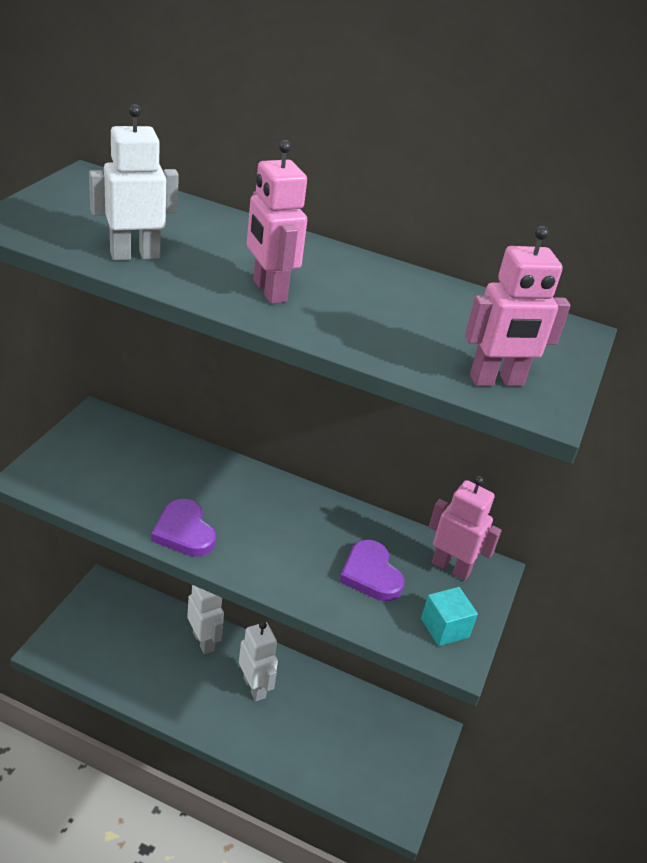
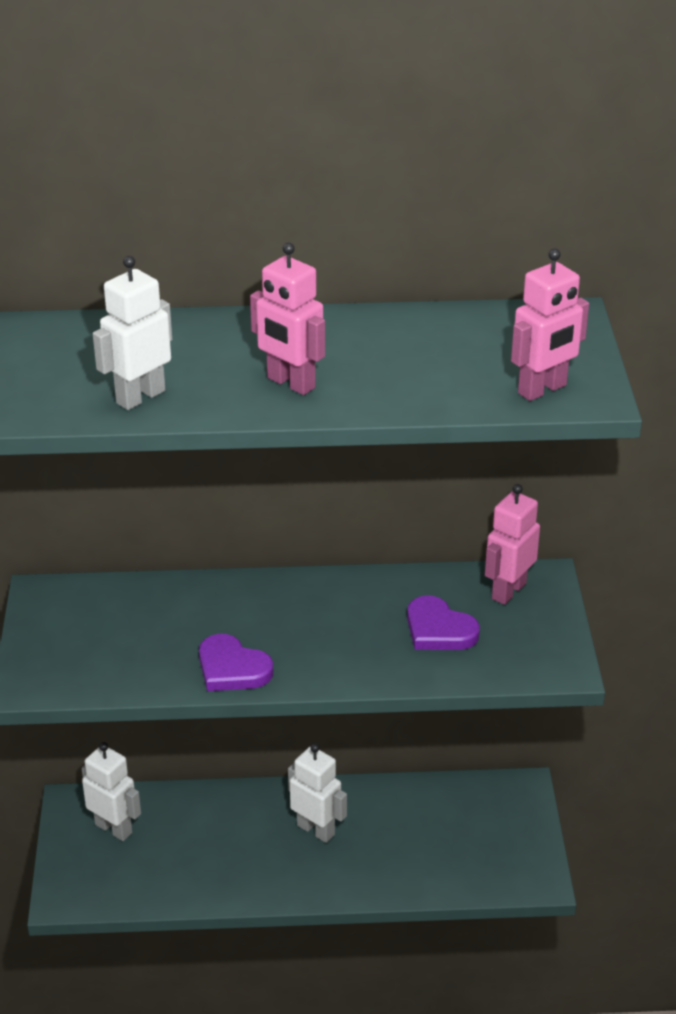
camera: 20 degrees left, 0 degrees up
white robot [187,585,224,654] -> white robot moved to [82,742,141,841]
turquoise cube [421,587,478,646] -> none
pink robot [429,476,502,581] -> pink robot turned 60 degrees counterclockwise [485,484,540,605]

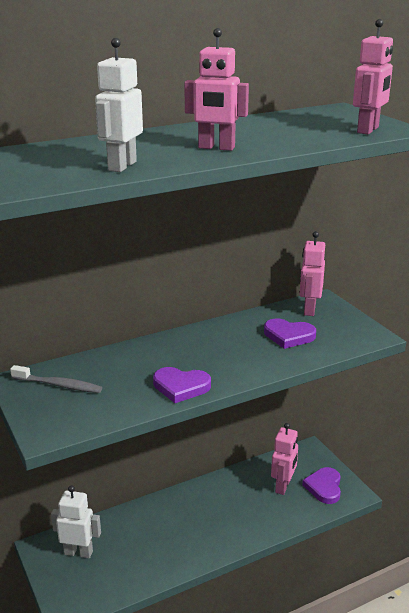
camera: 25 degrees left, 10 degrees down
white robot [288,743,347,843] -> none
none -> grey toothbrush [10,365,102,393]
none -> pink robot [271,423,298,495]
none -> purple heart [302,467,341,504]

